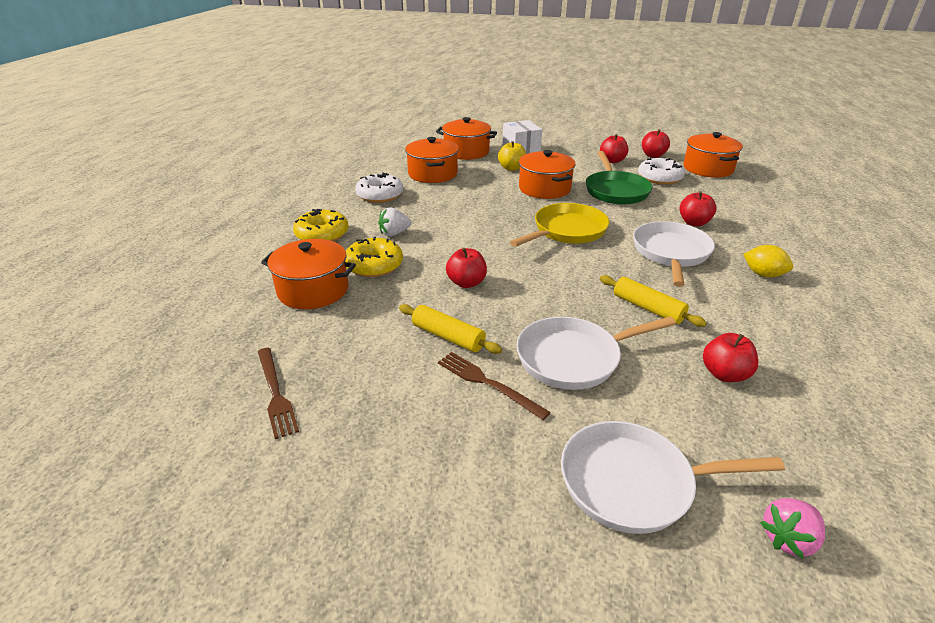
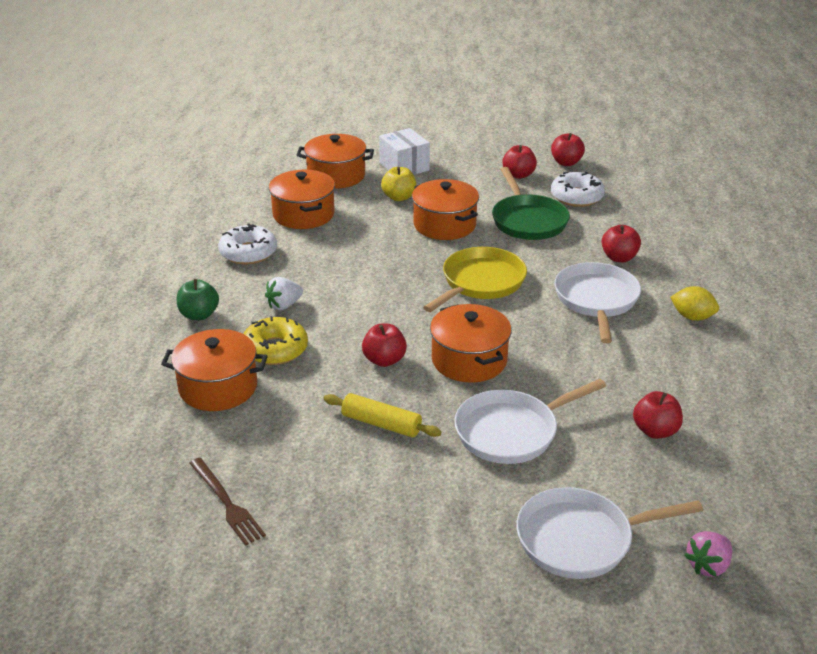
camera: 10 degrees left, 0 degrees up
yellow donut [293,209,348,242] -> green apple [177,279,219,320]
brown fork [438,352,551,420] -> none
yellow rolling pin [600,275,707,327] -> none
orange pot [683,132,743,177] -> orange pot moved to [430,304,511,383]

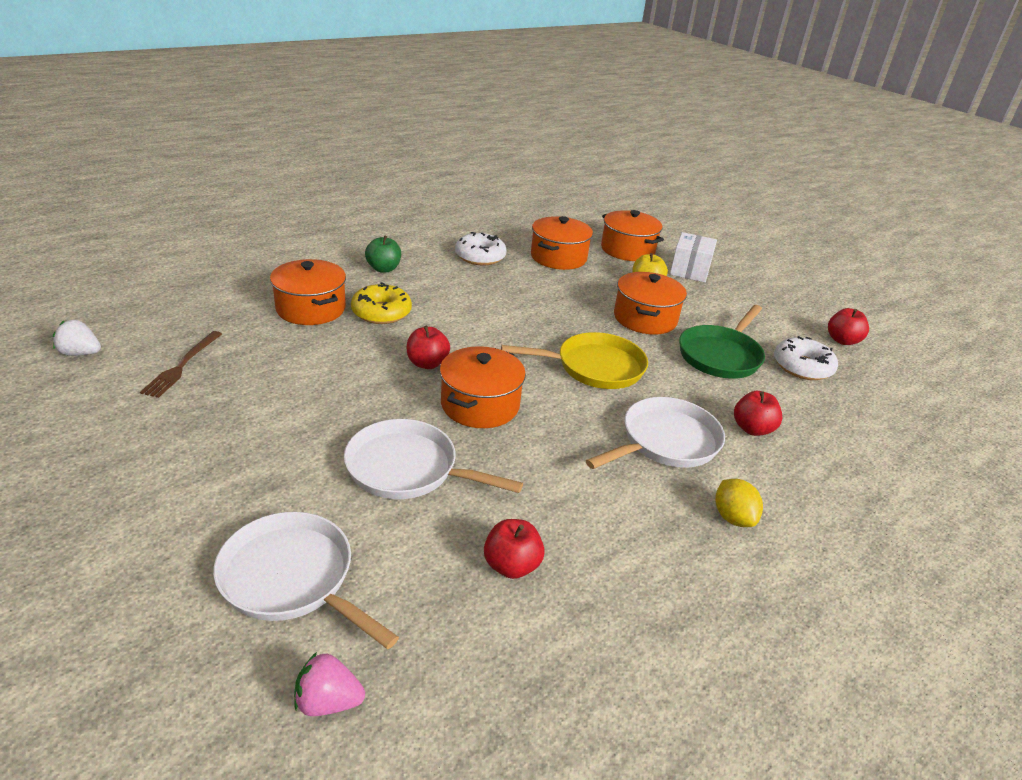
camera: 45 degrees right, 0 degrees up
white strawberry [265,277,303,310] -> white strawberry moved to [53,320,101,356]
yellow rolling pin [324,393,441,437] -> none
red apple [502,145,537,179] -> none

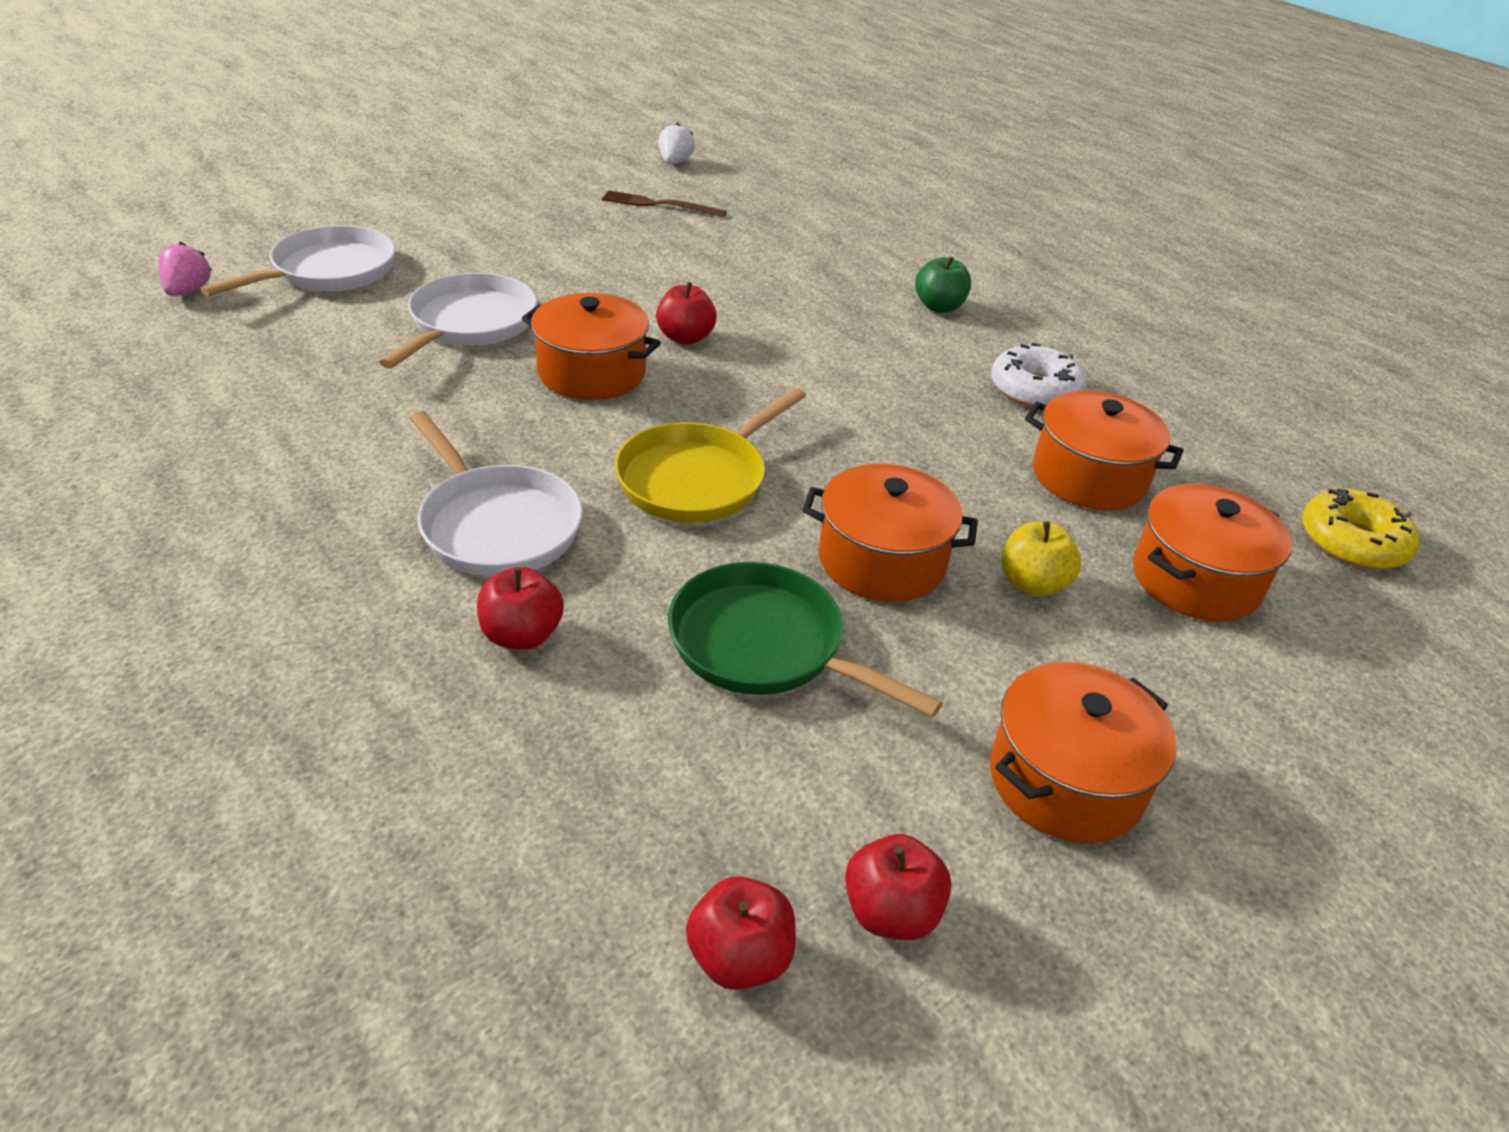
camera: 90 degrees right, 5 degrees up
orange pot [270,259,346,325] -> orange pot moved to [990,662,1176,843]
yellow donut [351,282,412,324] -> yellow donut moved to [1302,489,1419,569]
red apple [484,519,545,579] -> red apple moved to [686,876,796,990]
yellow pan [501,332,648,389] -> yellow pan turned 45 degrees clockwise [614,388,806,523]
white box [670,232,717,282] -> none
yellow lemon [715,479,763,527] -> none
white donut [774,336,838,380] -> none

